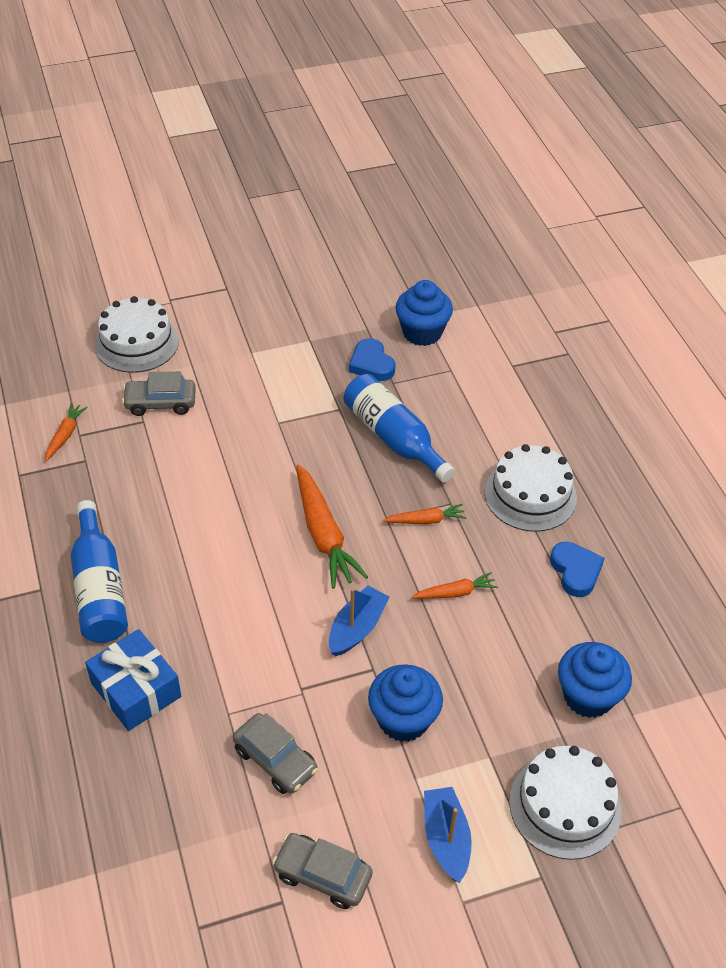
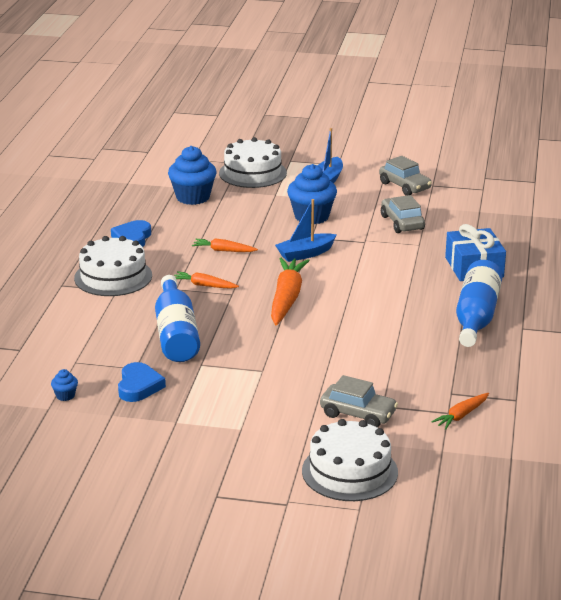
camera: 150 degrees left, 20 degrees down
blue cupcake [395,280,453,346] -> blue cupcake [51,369,78,401], size x0.44

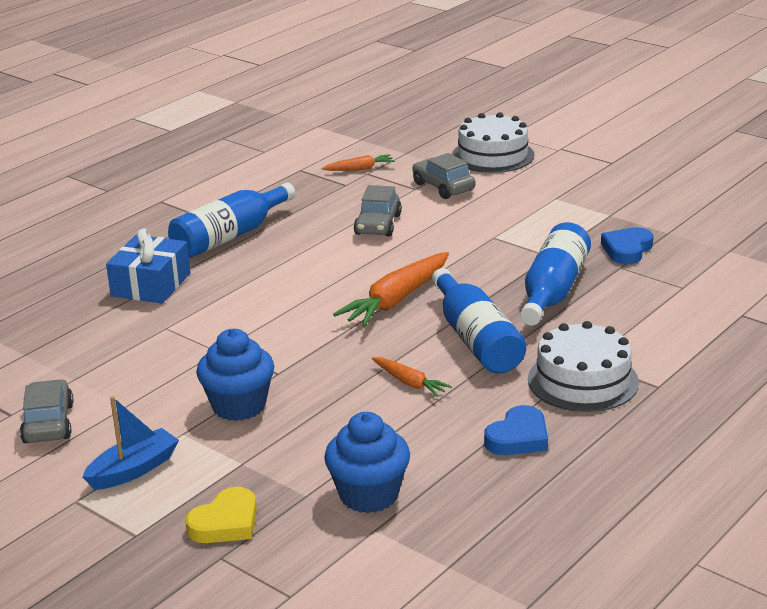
camera: 150 degrees left, 0 degrees up
blue cupcake [51,369,78,401] -> none
orange carrot [174,271,239,289] -> blue bottle [432,268,526,374]
white cake [219,137,287,188] -> yellow heart [185,487,257,543]
blue boat [275,199,337,262] -> none
grey car [381,195,425,233] -> grey car moved to [354,185,402,237]

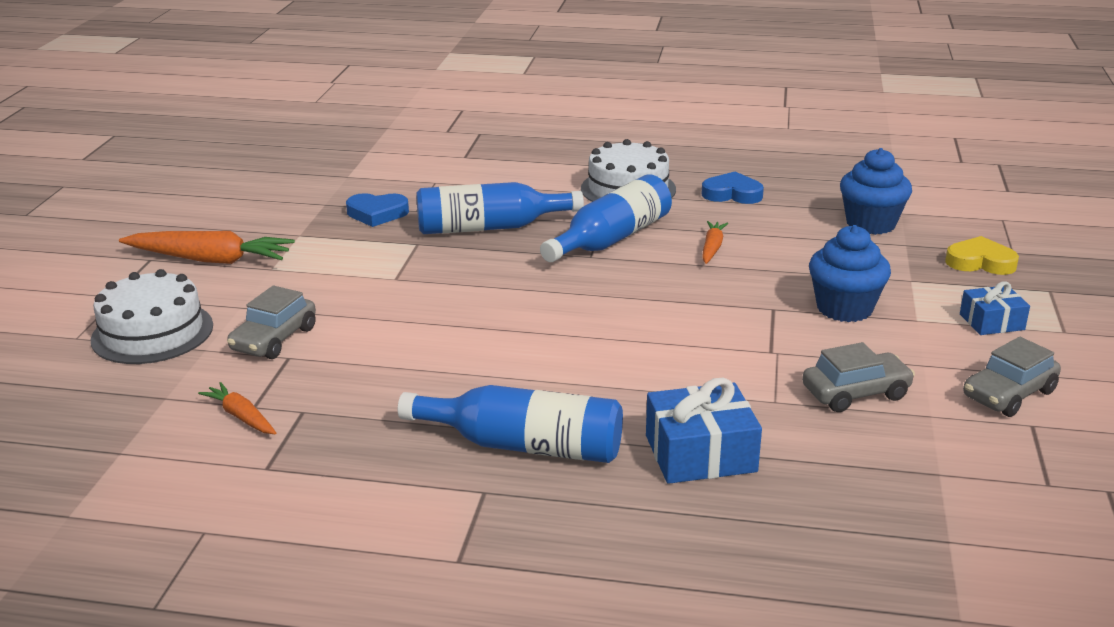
camera: 120 degrees left, 0 degrees up
blue boat [82,396,179,490] -> blue gift [960,281,1030,335]
orange carrot [333,252,449,327] -> orange carrot moved to [119,231,295,264]
grey car [354,185,402,237] -> grey car moved to [802,342,915,412]

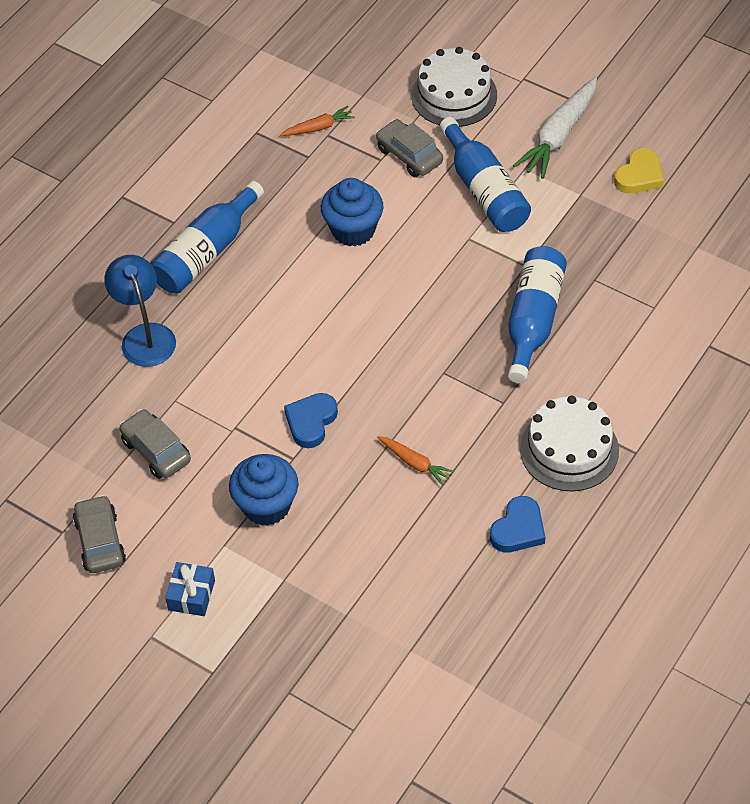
camera: 115 degrees right, 25 degrees up
orange carrot [119,231,295,264] -> white carrot [513,77,597,179]
blue heart [346,193,409,227] -> blue heart moved to [284,393,338,448]
blue bottle [540,174,672,262] -> blue bottle moved to [440,117,531,232]
blue gift [646,378,762,484] -> blue lamp [105,255,176,367]
grey car [802,342,915,412] -> grey car turned 135 degrees clockwise [119,409,191,479]
blue cupcake [840,148,912,235] -> blue cupcake moved to [321,178,383,247]
yellow heart [945,236,1019,275] -> yellow heart moved to [614,148,664,194]

